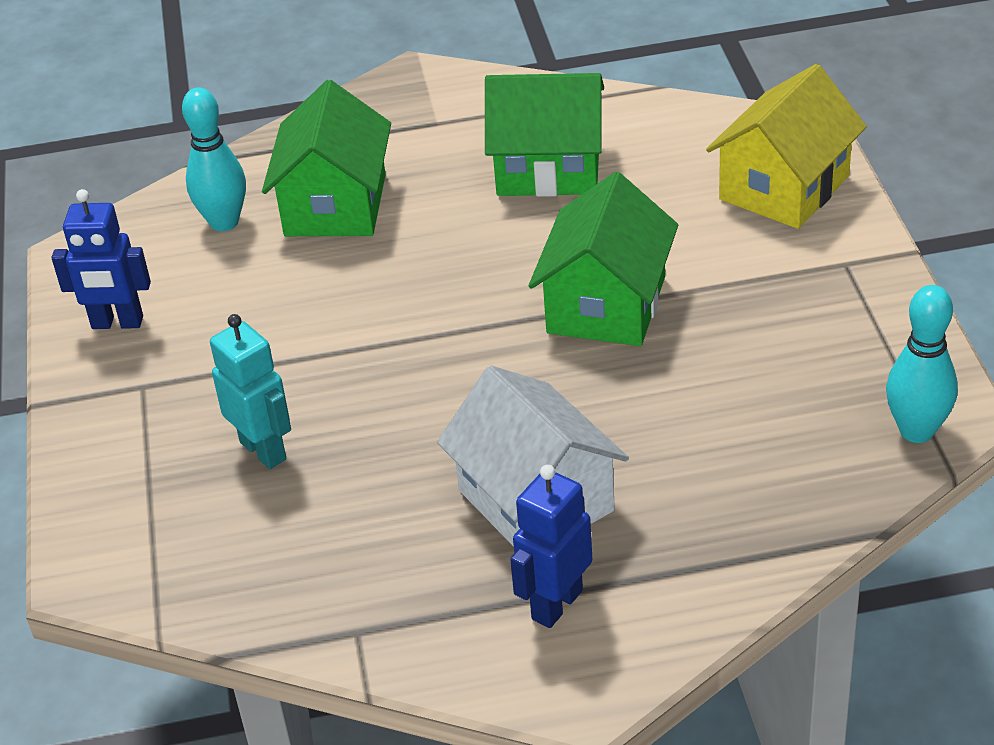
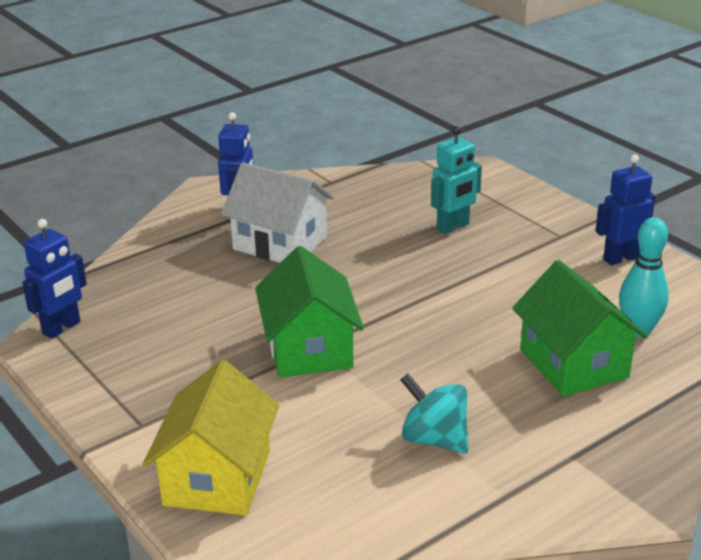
camera: 150 degrees right, 10 degrees down
turquoise robot [210,314,291,469] -> turquoise robot turned 60 degrees counterclockwise [431,126,482,234]
green house [485,73,604,197] -> turquoise spinning top [400,373,469,453]
turquoise bowling pin [886,285,958,443] -> blue robot [22,219,87,339]

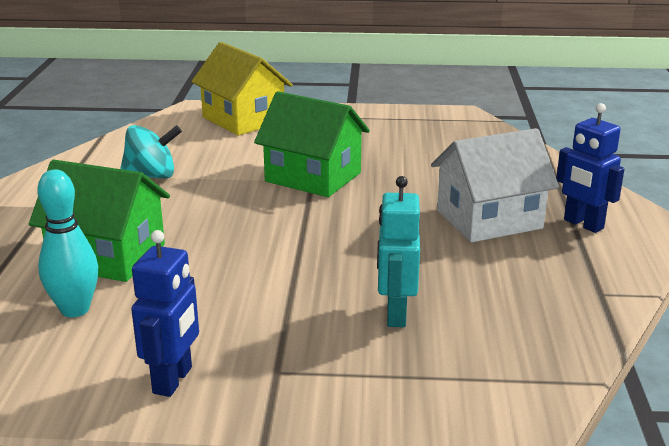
camera: 130 degrees right, 5 degrees down
blue robot [22,219,87,339] -> none

